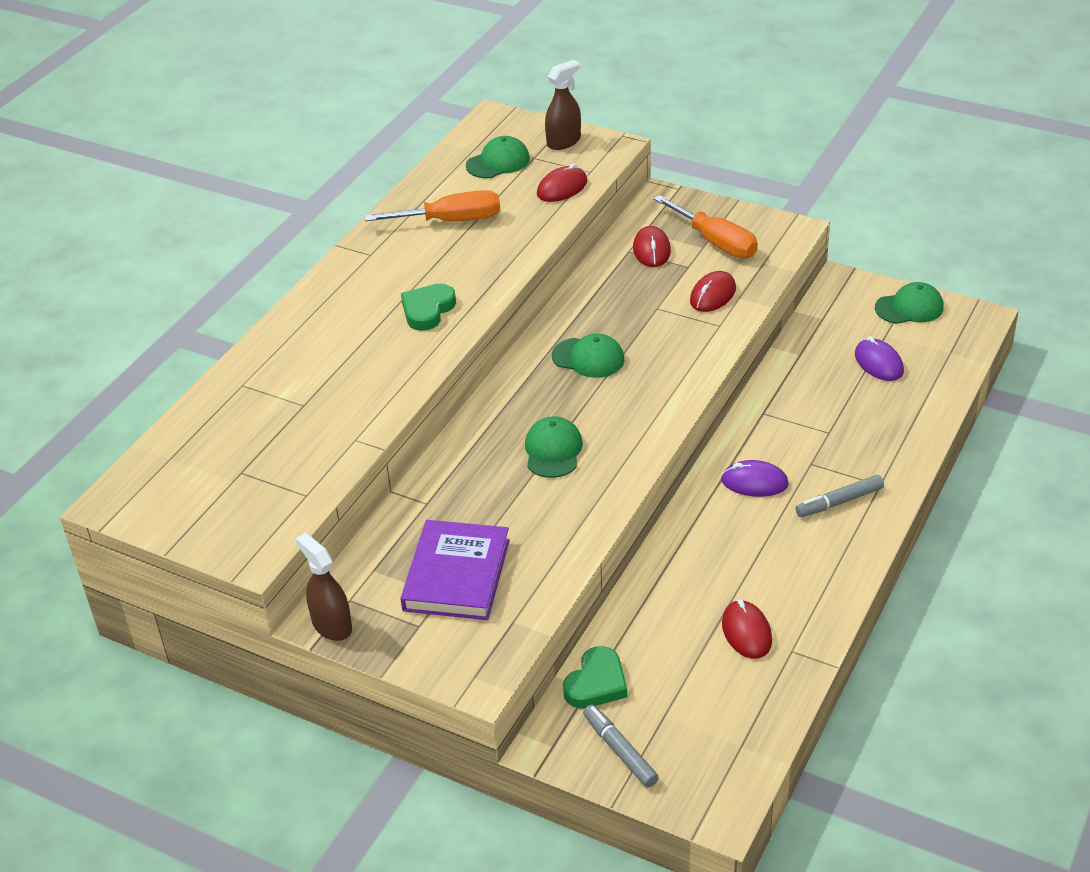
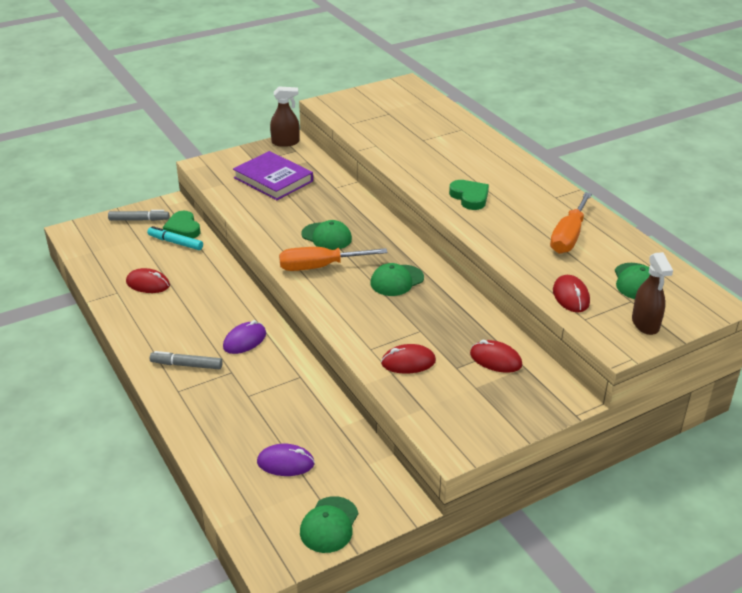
camera: 120 degrees right, 5 degrees down
orange screwdriver [654,195,758,258] -> orange screwdriver moved to [279,247,388,271]
red mouse [690,271,736,312] -> red mouse turned 75 degrees counterclockwise [381,344,436,374]
grey marker [795,475,884,517] -> grey marker turned 90 degrees counterclockwise [150,351,223,369]
none -> turquoise marker [147,226,203,250]

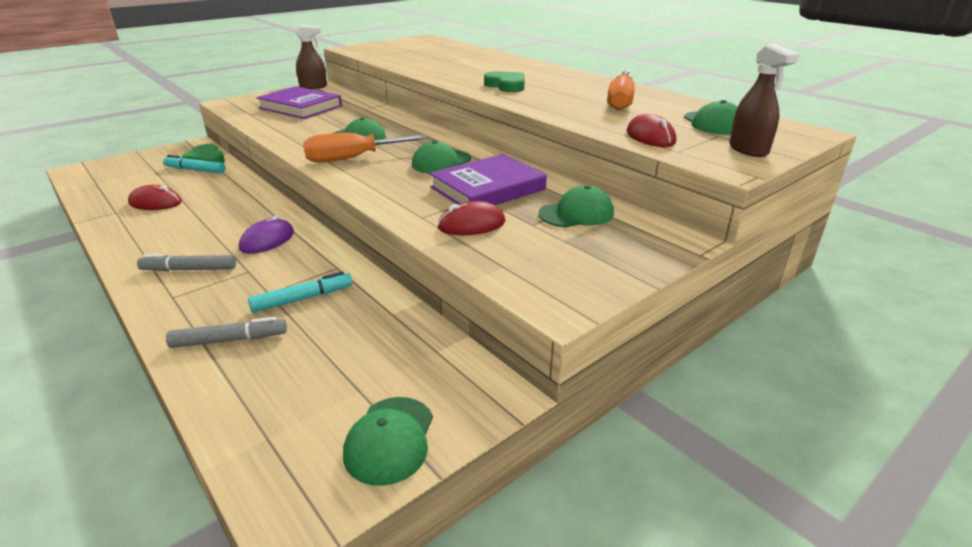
camera: 10 degrees left, 5 degrees down
grey marker [108,210,169,221] -> grey marker moved to [166,317,287,348]
purple mouse [257,444,315,476] -> none
red mouse [470,340,522,373] -> green cap [539,185,614,227]
none -> turquoise marker [248,271,352,312]
none -> purple book [429,154,547,205]

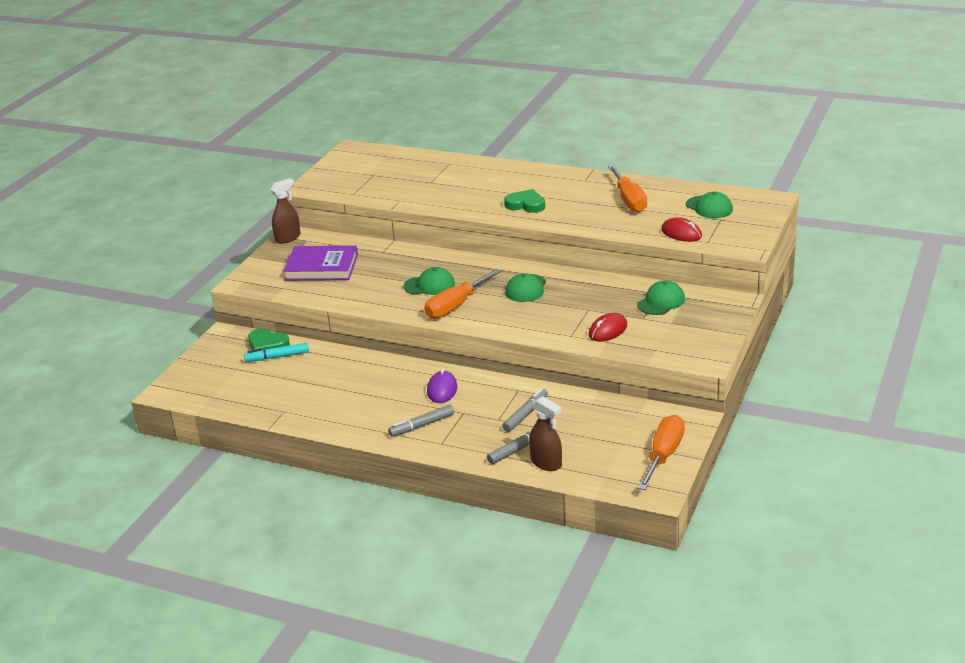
camera: 25 degrees left, 0 degrees up
red mouse [128,185,182,210] -> none
turquoise marker [248,271,352,312] -> grey marker [502,388,548,432]
green cap [343,397,433,486] -> orange screwdriver [638,415,685,490]
purple book [429,154,547,205] -> none
brown spray bottle [729,44,799,157] -> brown spray bottle moved to [529,396,562,471]

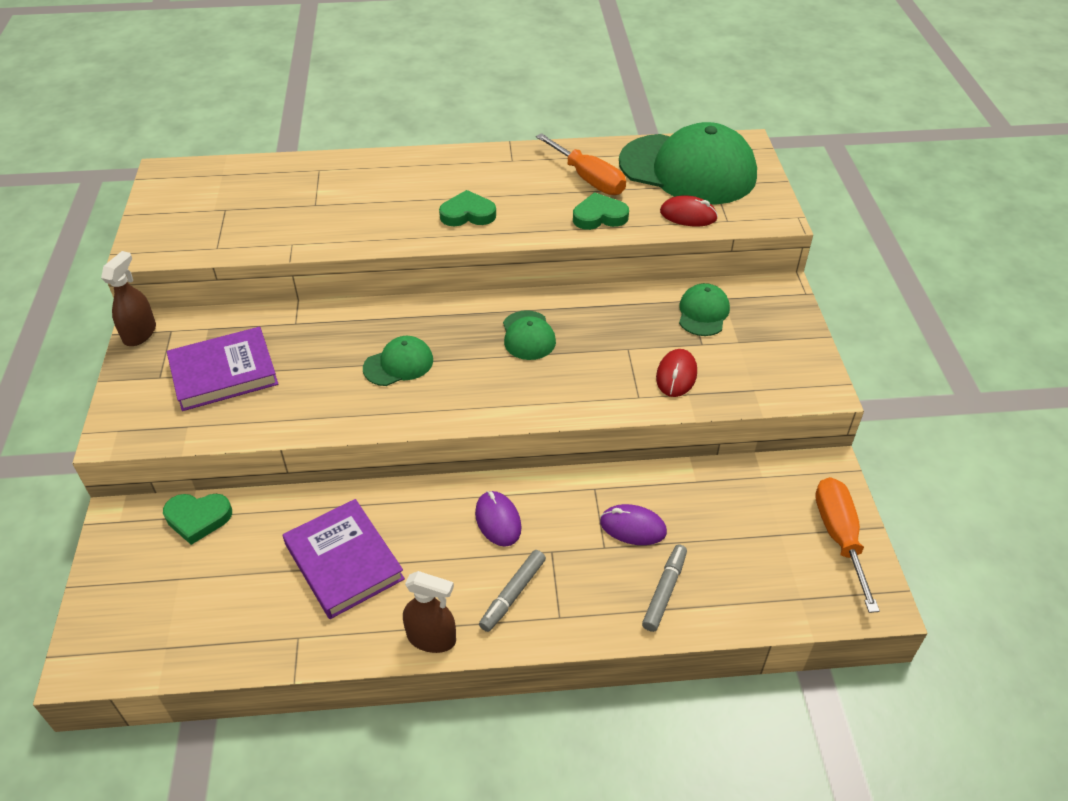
camera: 30 degrees left, 15 degrees up
turquoise marker [244,343,309,362] -> none
orange screwdriver [424,269,501,319] -> none
grey marker [502,388,548,432] -> purple mouse [600,504,667,545]
brown spray bottle [529,396,562,471] -> brown spray bottle moved to [403,571,456,653]
green cap [686,192,733,218] -> green cap [619,122,757,205], size x2.22
none -> purple book [283,499,405,619]
none -> green heart [573,192,629,230]

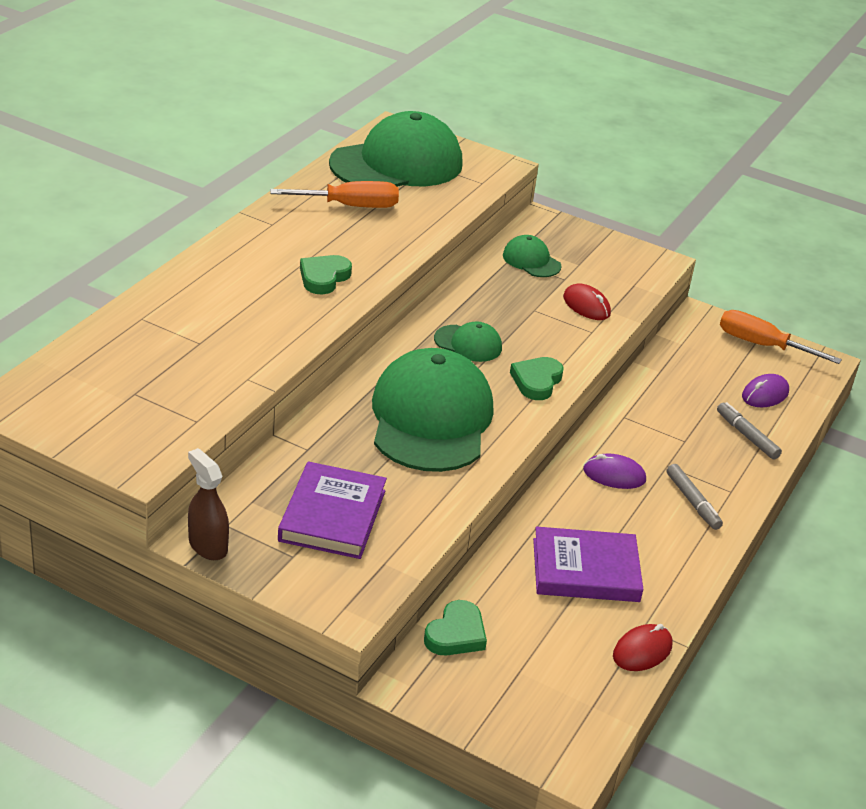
camera: 60 degrees left, 10 degrees down
green cap [363,336,433,386] -> green cap [372,348,494,472], size x2.22
brown spray bottle [403,571,456,653] -> none
green heart [573,192,629,230] -> green heart moved to [510,357,564,400]
purple mouse [600,504,667,545] -> purple mouse moved to [742,374,789,407]
red mouse [660,195,718,226] -> red mouse moved to [613,624,673,671]

